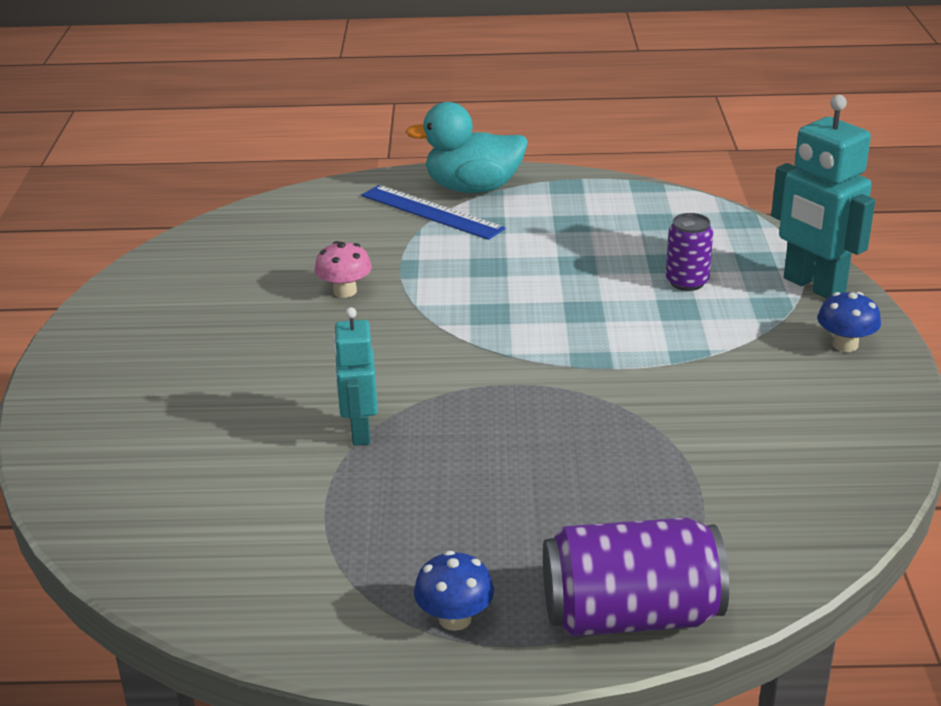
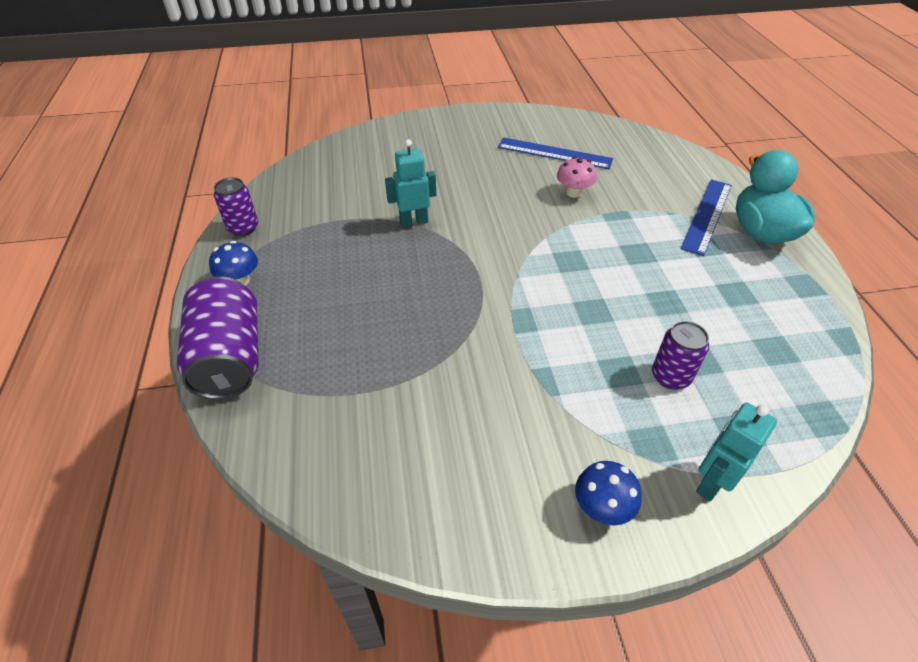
camera: 80 degrees right, 15 degrees up
turquoise robot [771,95,875,299] -> turquoise robot [696,402,777,501], size x0.62
none -> purple can [214,177,258,236]
none -> blue ruler [498,137,613,169]

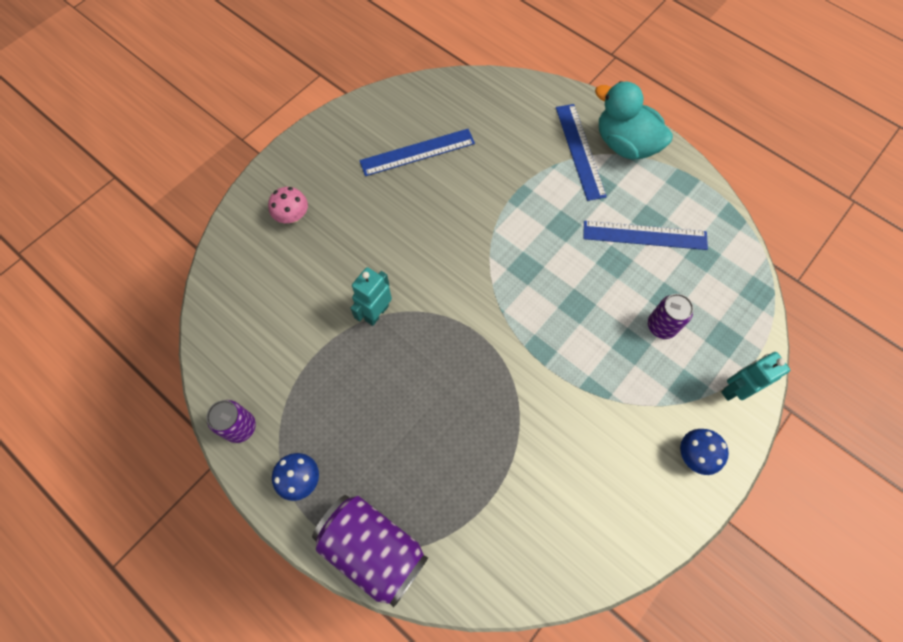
camera: 40 degrees left, 20 degrees up
pink mushroom [557,157,597,198] -> pink mushroom moved to [268,187,308,223]
turquoise robot [696,402,777,501] -> turquoise robot turned 60 degrees clockwise [721,352,790,401]
none -> blue ruler [583,221,708,250]

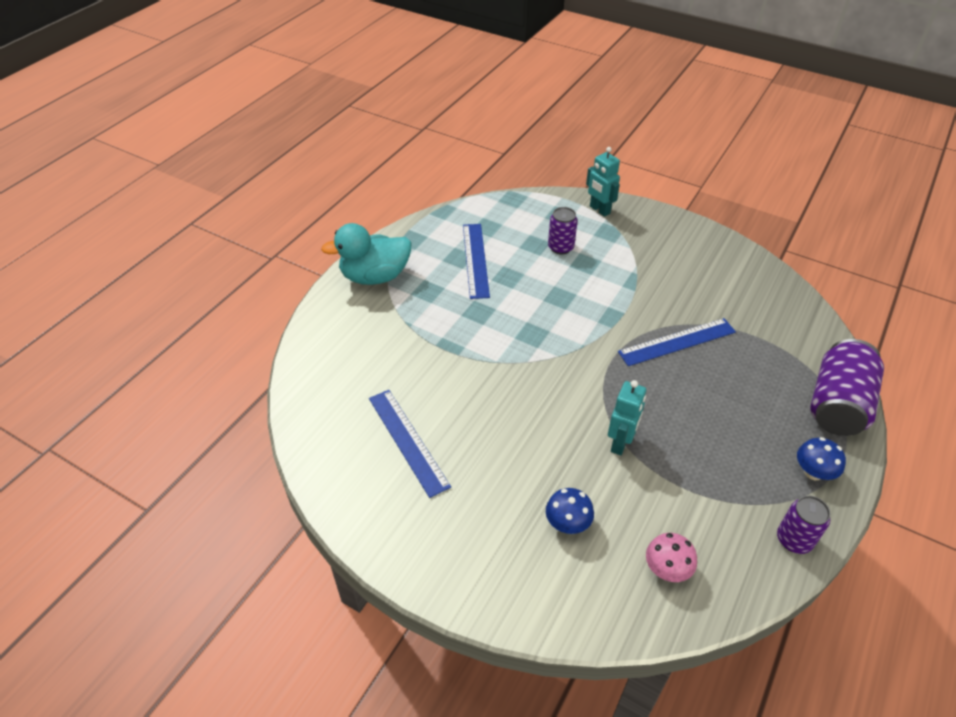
camera: 100 degrees left, 20 degrees down
pink mushroom [268,187,308,223] -> pink mushroom moved to [646,533,697,582]
turquoise robot [350,267,392,326] -> turquoise robot turned 90 degrees counterclockwise [608,380,646,455]
blue ruler [556,104,607,201] -> blue ruler moved to [618,318,736,366]
turquoise duck [595,81,673,159] -> turquoise duck turned 45 degrees clockwise [321,223,411,285]
blue mushroom [680,429,729,475] -> blue mushroom moved to [546,488,594,534]

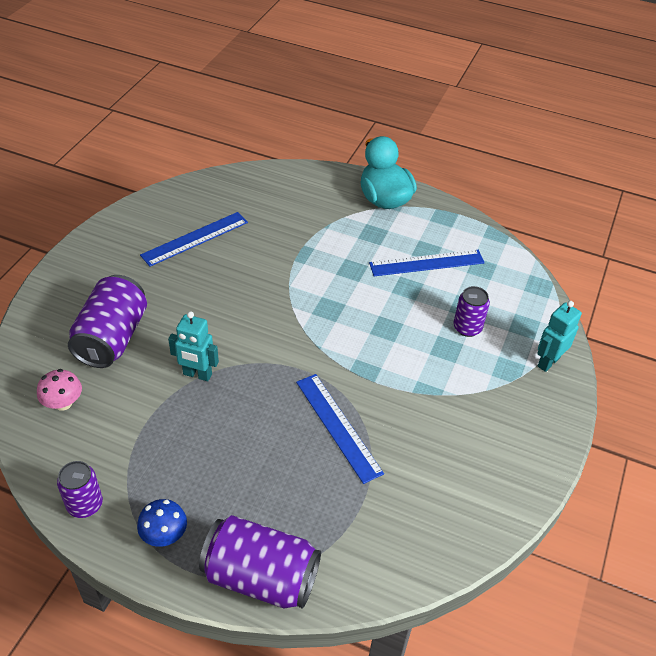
camera: 80 degrees right, 0 degrees up
blue mushroom [546,488,594,534] -> purple can [68,275,147,368]

